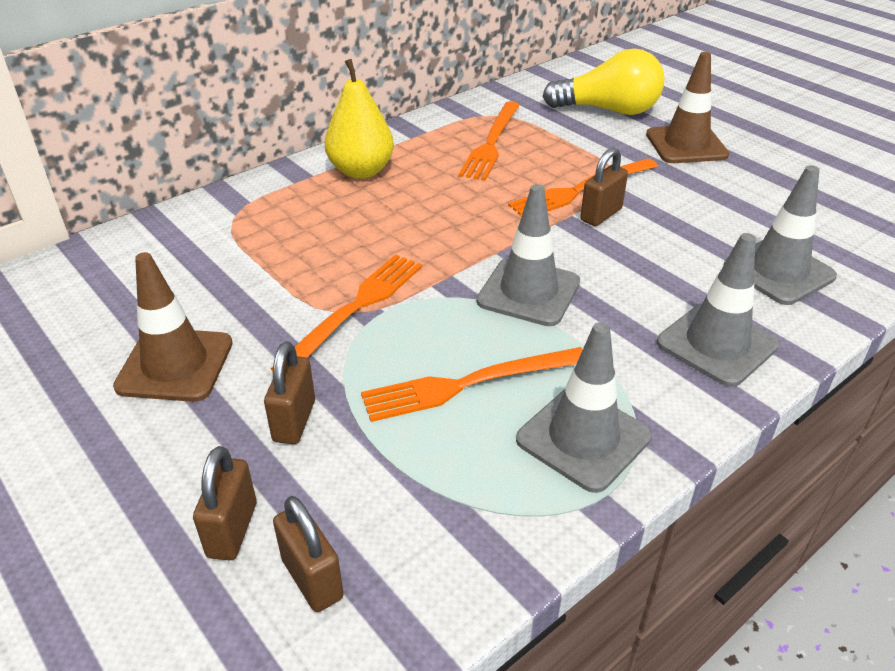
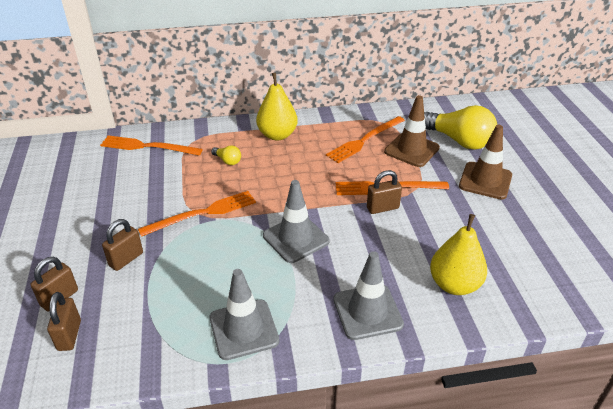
camera: 30 degrees right, 0 degrees up
brown traffic cone [113,252,233,402] -> brown traffic cone moved to [384,95,440,167]
orange fork [361,347,583,422] -> orange fork moved to [100,135,203,156]
grey traffic cone [723,165,837,305] -> yellow pear [430,214,487,295]
none -> yellow light bulb [211,145,241,165]

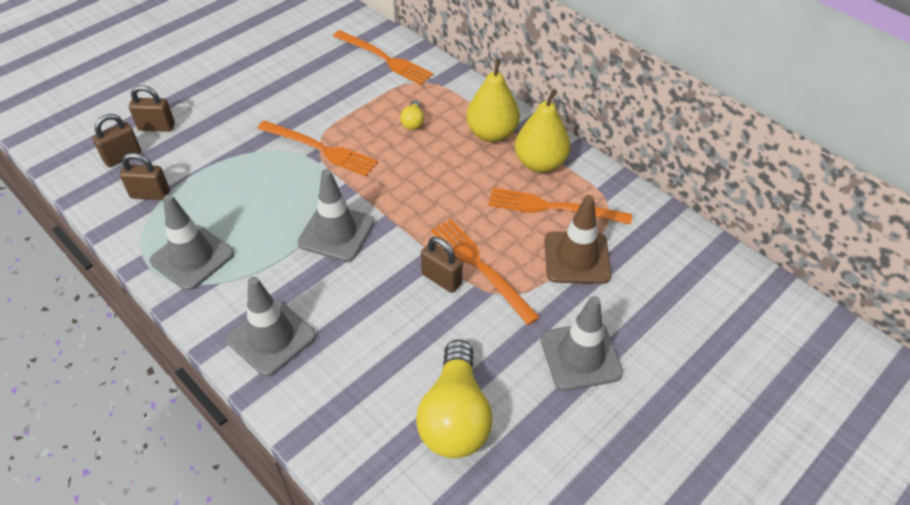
camera: 55 degrees right, 10 degrees up
orange fork [100,135,203,156] -> orange fork turned 150 degrees clockwise [333,30,433,85]
brown padlock [102,219,143,271] -> brown padlock moved to [120,153,170,200]
yellow light bulb [424,105,497,150] -> yellow light bulb moved to [416,340,493,458]
yellow pear [430,214,487,295] -> yellow pear moved to [515,90,571,173]
brown traffic cone [459,125,512,200] -> grey traffic cone [541,296,623,391]

